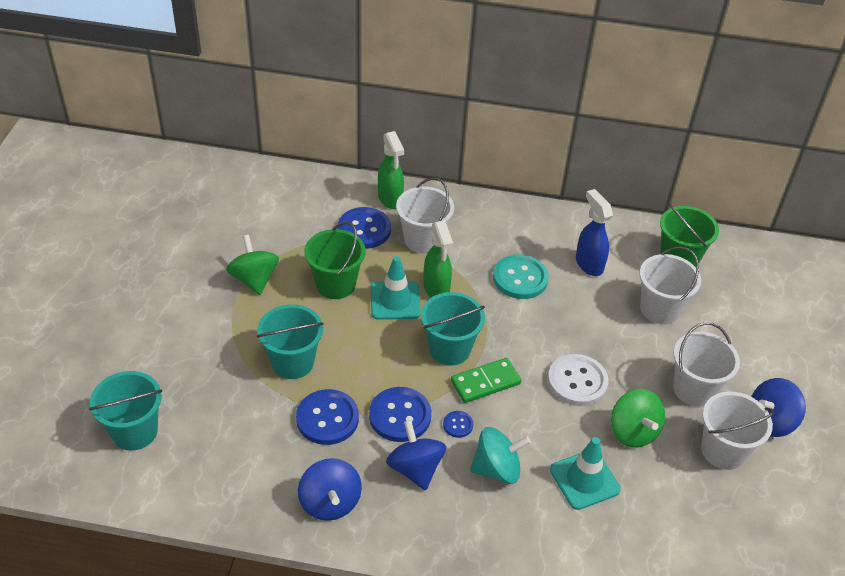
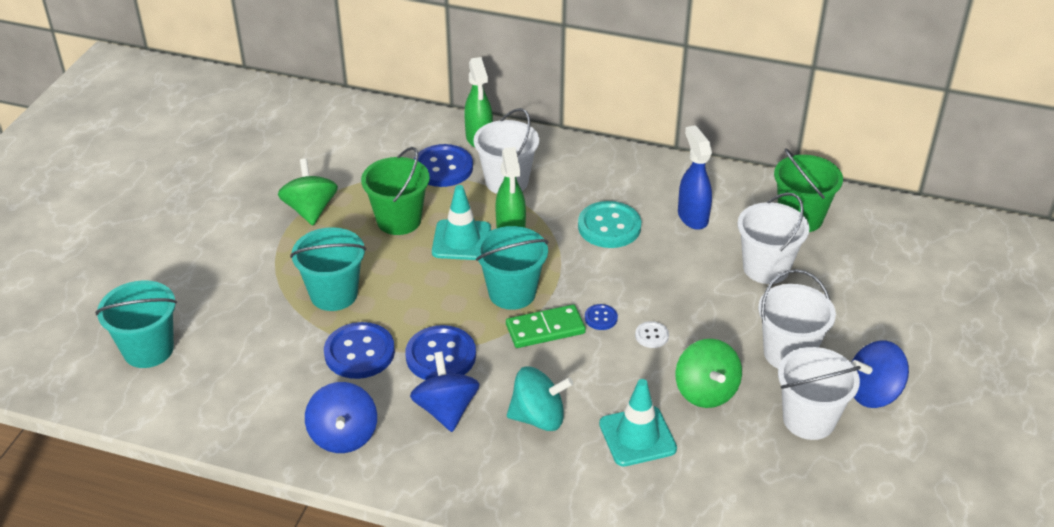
camera: 10 degrees right, 5 degrees down
blue button [443,411,473,438] -> blue button moved to [585,304,618,330]
white button [548,354,609,406] -> white button [635,321,669,348], size x0.48

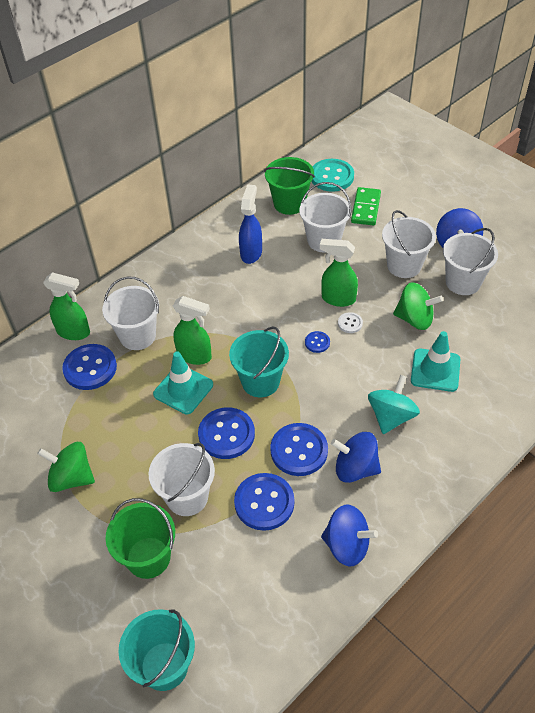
camera: 60 degrees left, 10 degrees up
turquoise bucket [290,227,366,311] -> white bucket [149,443,215,516]
green bucket [361,147,430,235] -> green bucket moved to [105,498,175,579]
green domino [506,304,586,348] -> green domino moved to [351,187,381,226]
turquoise button [578,201,641,248] -> turquoise button moved to [311,159,354,192]
blue spray bottle [678,125,712,230] -> blue spray bottle turned 90 degrees clockwise [239,184,262,264]
none -> blue button [198,407,255,459]
none -> green spray bottle [320,239,358,307]

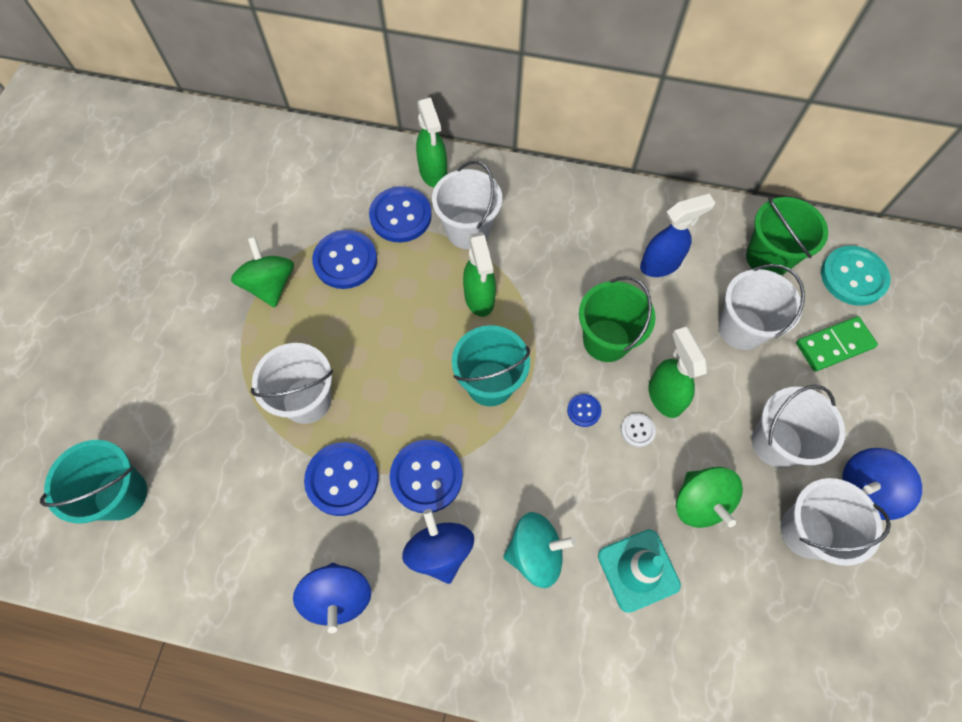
camera: 55 degrees right, 15 degrees up
green bucket [105,498,175,579] -> green bucket moved to [579,276,656,362]
turquoise traffic cone [153,351,213,414] -> none
blue button [198,407,255,459] -> blue button moved to [312,230,377,289]

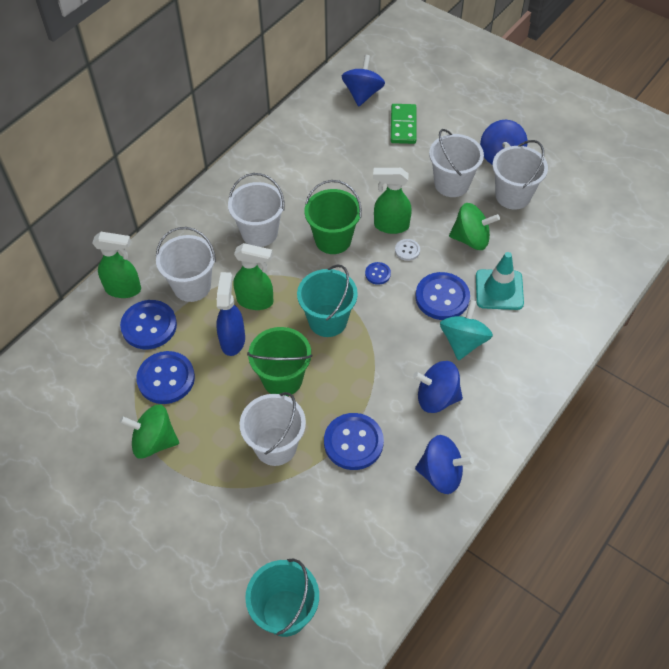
camera: 65 degrees left, 10 degrees down
blue button [390,440,463,513] -> blue button moved to [416,272,470,320]
blue spray bottle [640,193,715,277] -> blue spray bottle moved to [216,272,245,356]
white bucket [718,264,805,350] -> white bucket moved to [228,173,285,247]
green bucket [746,197,828,275] -> green bucket moved to [247,327,313,396]
turquoise button [821,246,890,306] -> blue spinning top [342,55,385,106]

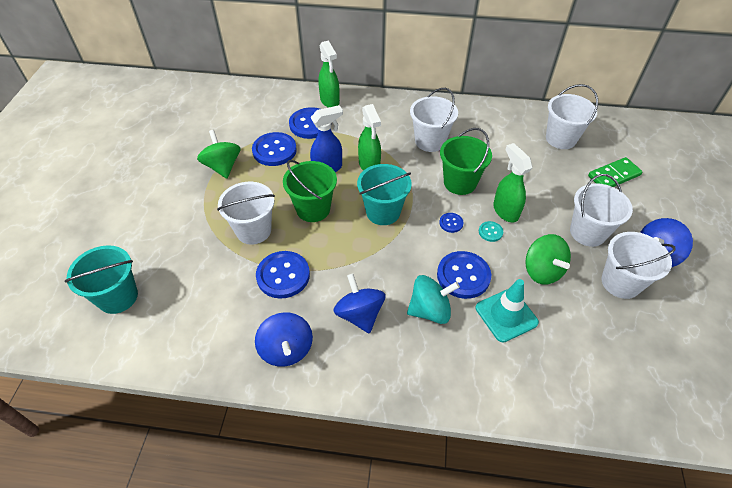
camera: 60 degrees right, 5 degrees down
white bucket [156,227,216,302] -> white bucket moved to [546,84,598,149]
blue spinning top [342,55,385,106] -> none
white button [395,239,420,261] -> turquoise button [479,221,503,242]

